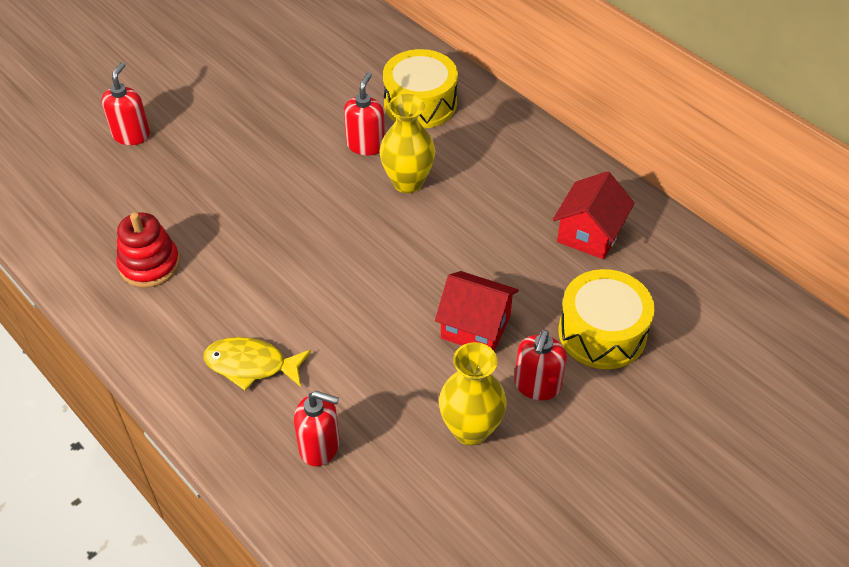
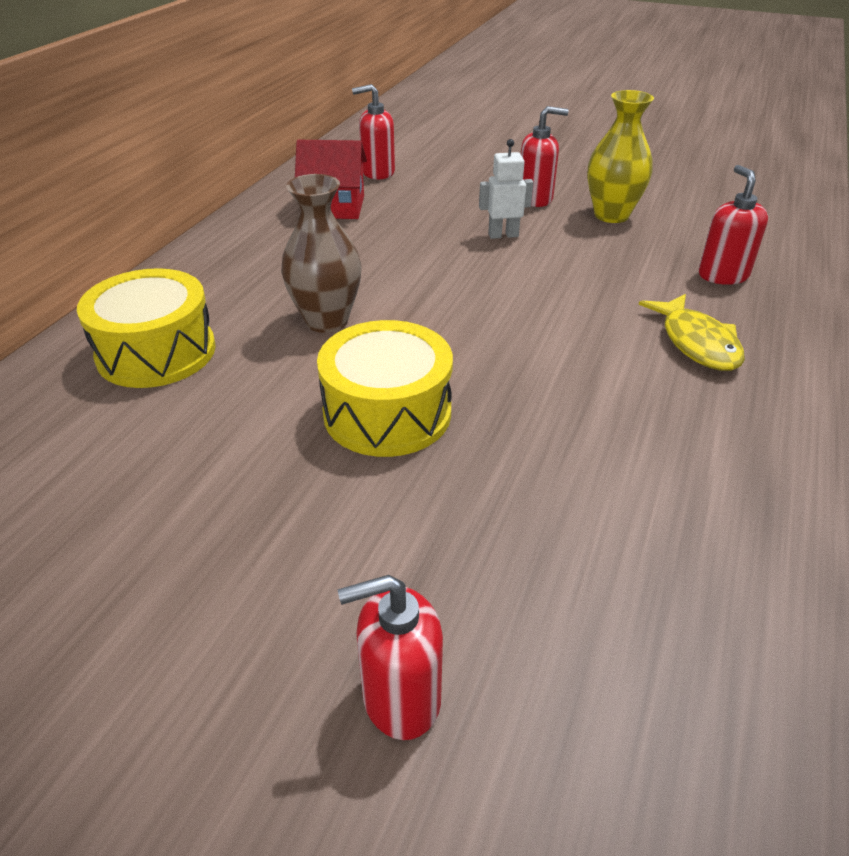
camera: 115 degrees left, 10 degrees down
red stacking toy [116,212,180,288] -> none
red soap dispenser [344,72,385,155] -> red soap dispenser moved to [352,84,395,179]
yellow vase [380,94,435,193] -> brown vase [281,174,362,333]
red house [435,271,519,351] -> white robot [479,139,534,239]
yellow drum [558,269,655,369] -> yellow drum moved to [317,320,453,457]

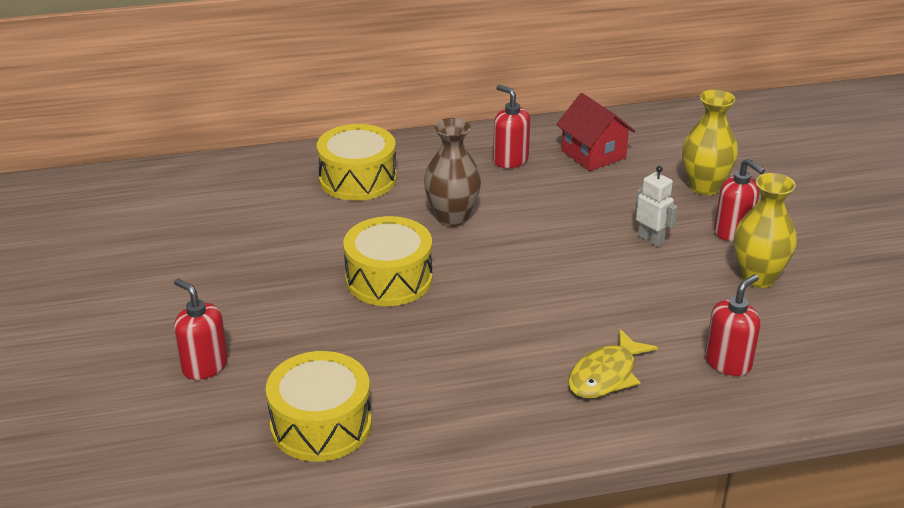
camera: 55 degrees right, 5 degrees down
red soap dispenser [352,84,395,179] -> red soap dispenser moved to [493,85,530,168]
none -> yellow drum [266,351,372,462]
none -> yellow vase [682,90,738,195]

